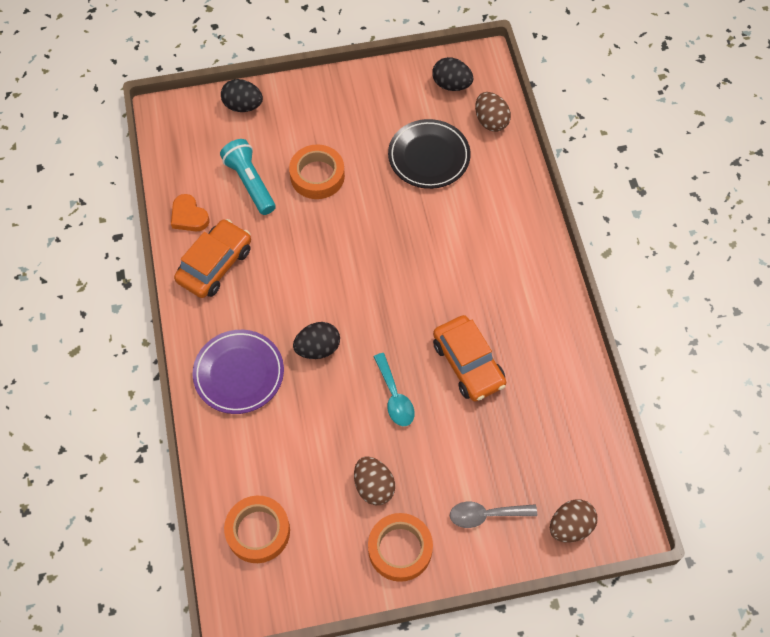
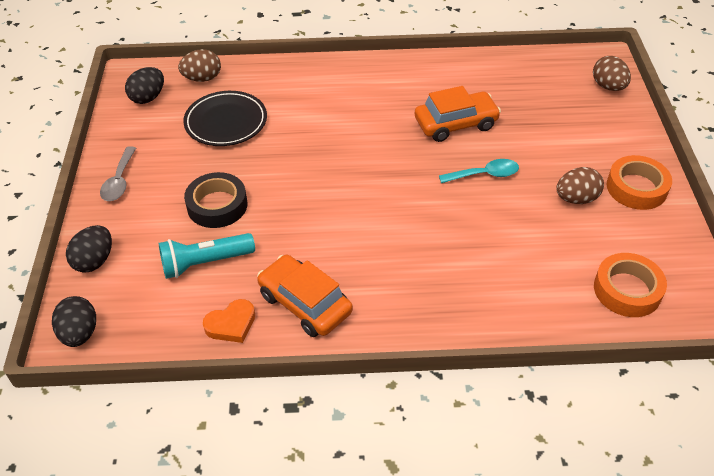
camera: 80 degrees left, 15 degrees down
purple plate [193,330,284,414] -> none
orange tape [289,144,345,199] -> black tape [184,172,247,228]
black egg [293,322,340,359] -> black egg moved to [52,296,96,347]
grey spoon [450,502,537,528] -> grey spoon moved to [100,146,136,201]

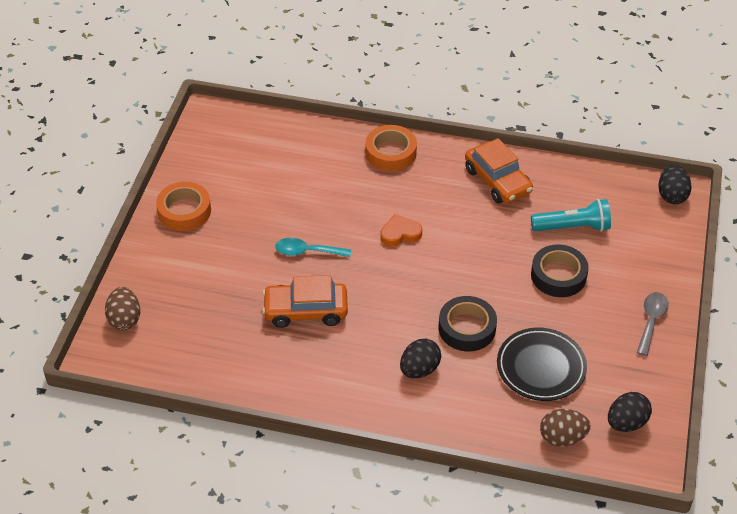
camera: 165 degrees left, 0 degrees up
black egg [66,225,112,273] -> black egg moved to [400,339,441,378]
orange heart [203,299,255,343] -> orange heart moved to [381,214,422,246]
brown egg [556,167,604,204] -> none
orange tape [594,253,667,317] -> orange tape moved to [365,125,417,171]
none -> black tape [439,296,497,351]

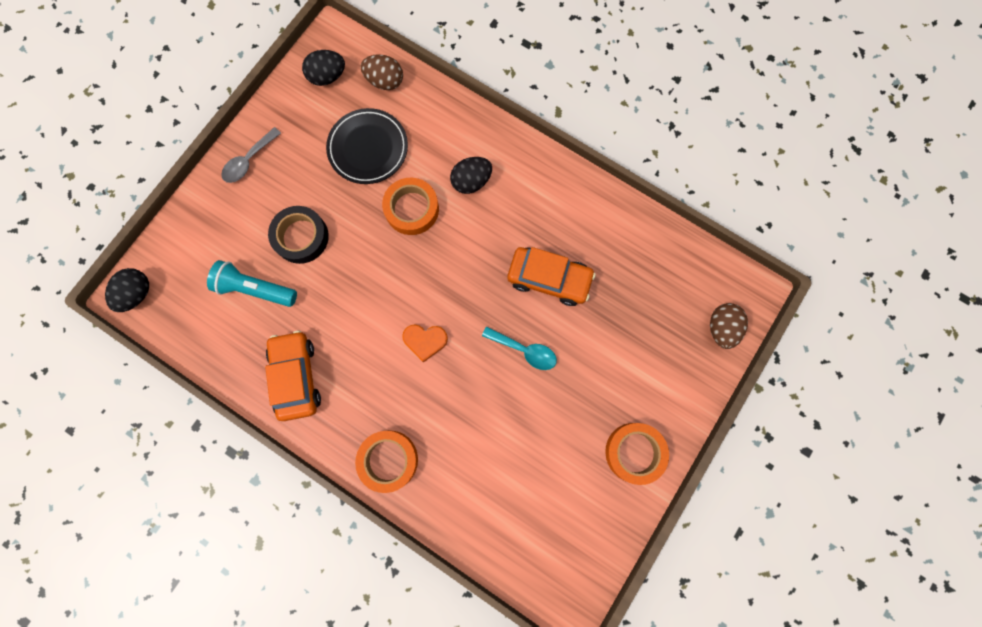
camera: 160 degrees left, 30 degrees up
black tape [439,296,497,351] -> orange tape [382,178,439,235]

